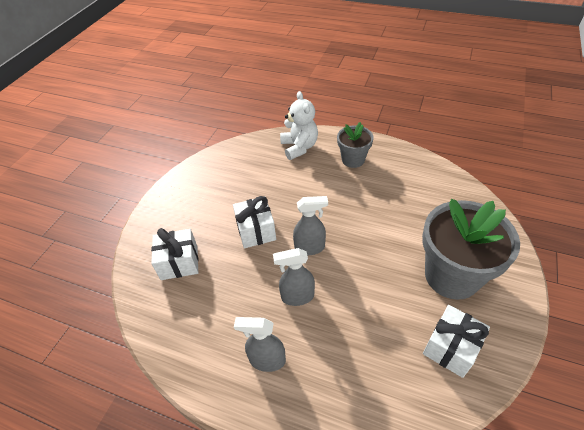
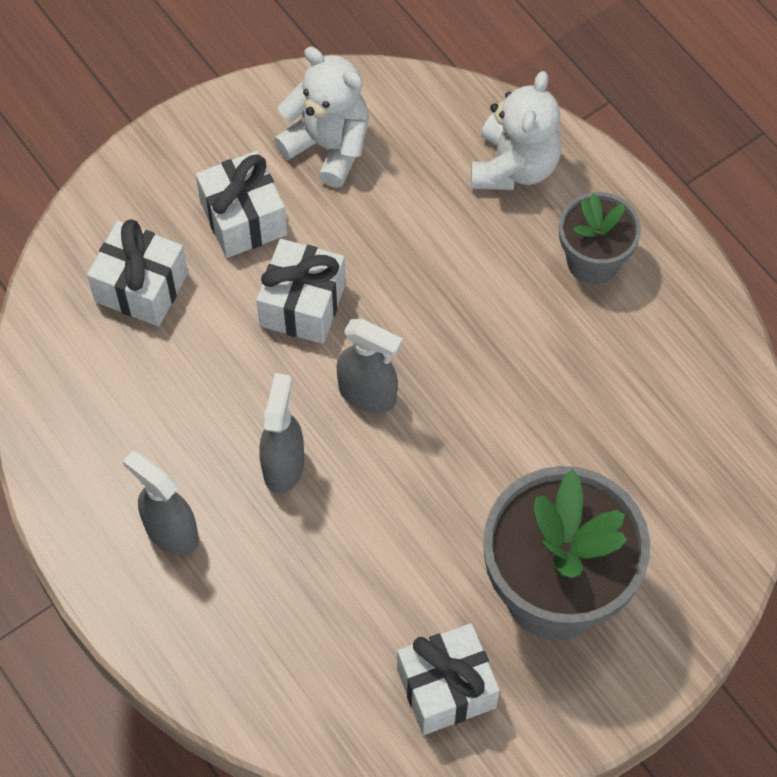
camera: 30 degrees right, 15 degrees up
grey spray bottle [273,248,315,306] -> grey spray bottle turned 75 degrees clockwise [259,373,304,494]
none -> white gift [196,151,287,258]
none -> white teddy bear [274,47,369,188]

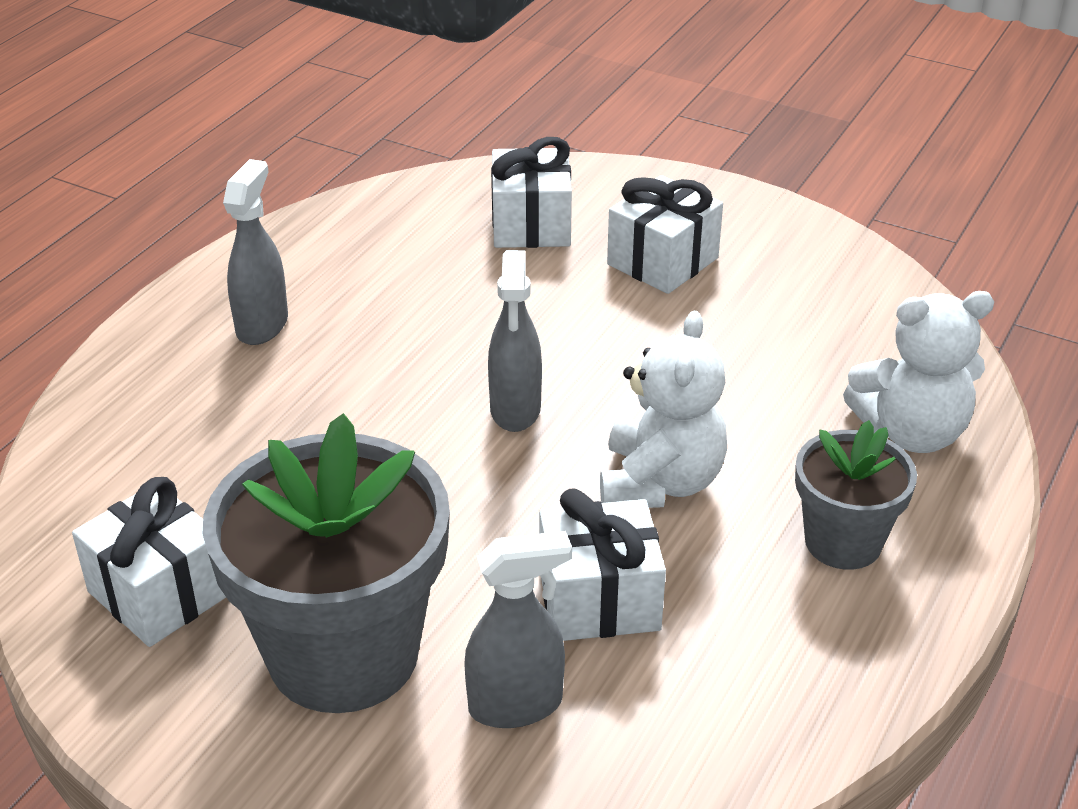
camera: 65 degrees right, 25 degrees down
white gift [257,239,346,344] -> white gift moved to [539,488,666,641]
grey spray bottle [259,373,304,494] -> grey spray bottle moved to [464,531,572,728]
white teddy bear [274,47,369,188] -> white teddy bear moved to [600,310,727,508]

